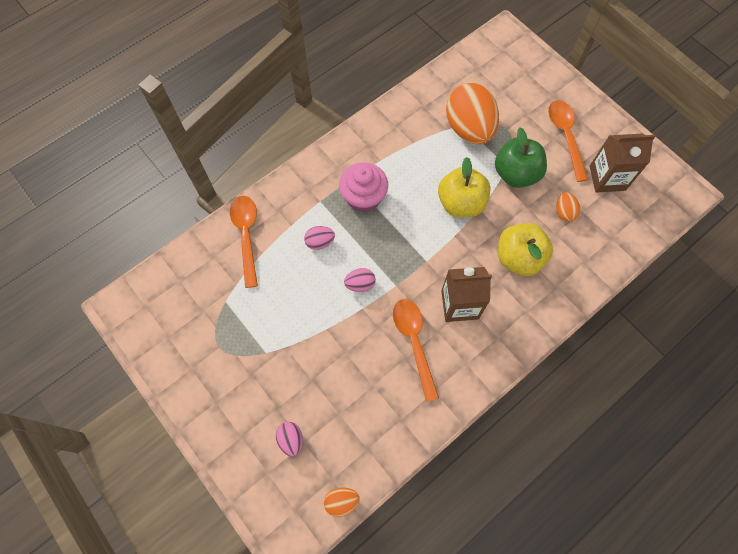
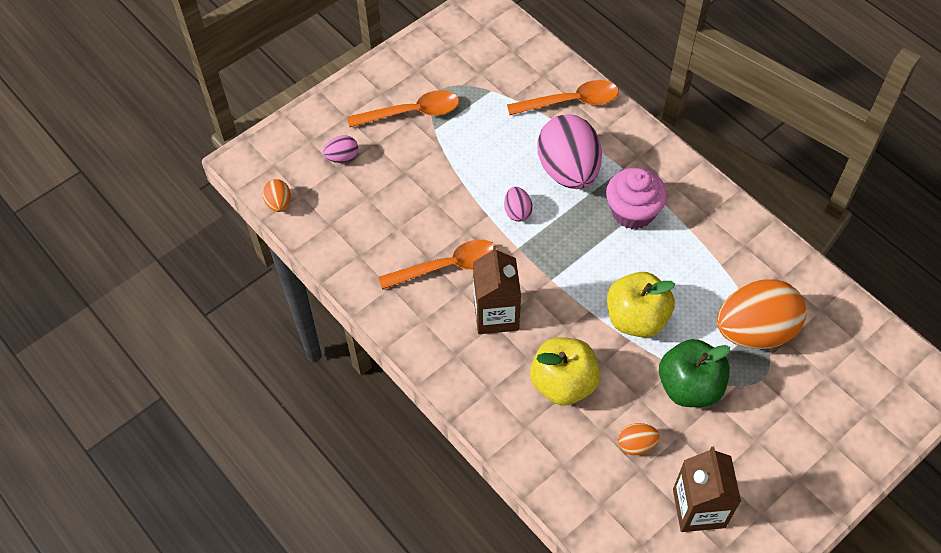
camera: 90 degrees right, 10 degrees down
pink egg [304,226,335,250] -> pink egg [537,114,602,189], size x2.28
orange spoon [548,100,588,182] -> orange spoon moved to [347,90,459,127]

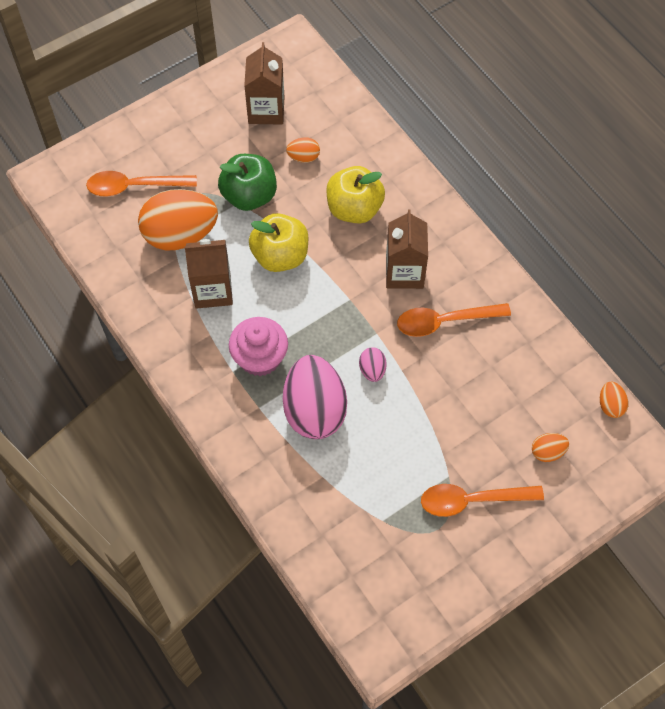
camera: 175 degrees left, 5 degrees up
pink egg [323,135,358,163] -> orange egg [532,433,569,462]
orange spoon [507,80,618,115] -> orange spoon moved to [86,171,197,197]
none -> brown carton [185,239,233,309]

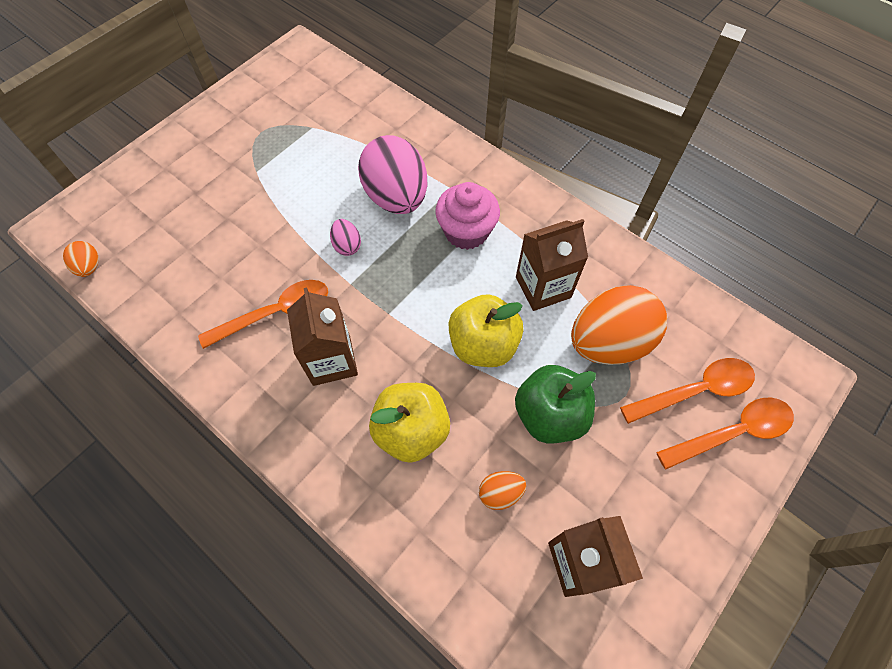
camera: 165 degrees right, 0 degrees up
orange spoon [421,484,544,517] -> orange spoon moved to [656,398,794,470]
orange egg [532,433,569,462] -> none

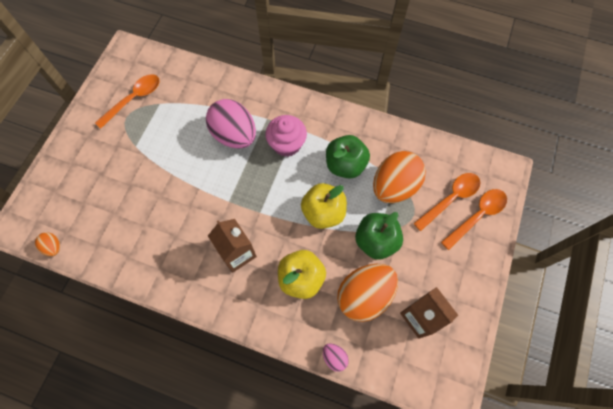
camera: 20 degrees left, 5 degrees up
orange spoon [198,280,328,349] -> orange spoon moved to [95,74,160,129]
pink egg [330,219,361,256] -> pink egg moved to [323,343,349,372]
orange egg [479,471,526,510] -> orange egg [337,264,398,322], size x2.28
brown carton [516,219,588,311] -> green apple [326,135,370,178]

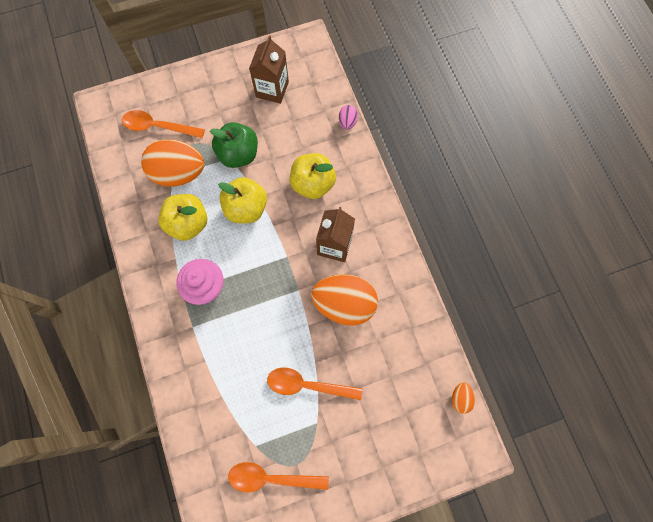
camera: 130 degrees left, 5 degrees up
pink egg [206,99,256,149] -> none
green apple [326,135,370,178] -> yellow apple [158,194,207,241]
orange egg [337,264,398,322] -> orange egg moved to [311,274,378,325]
orange spoon [441,189,507,250] -> orange spoon moved to [267,367,363,400]

